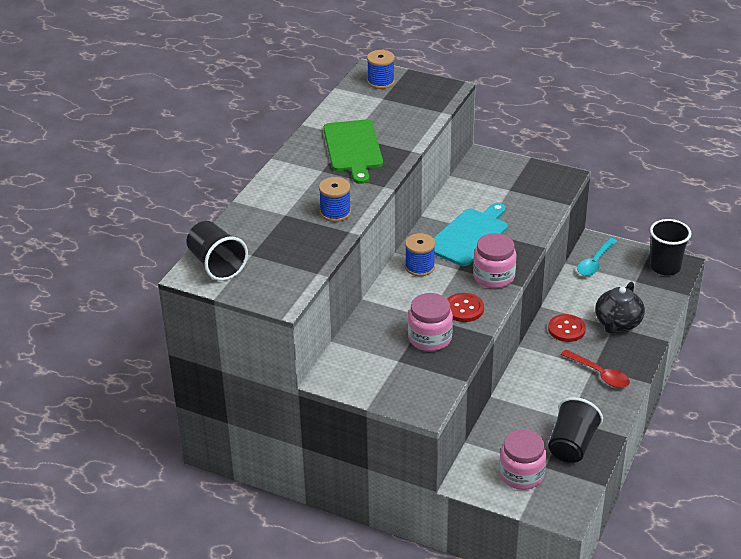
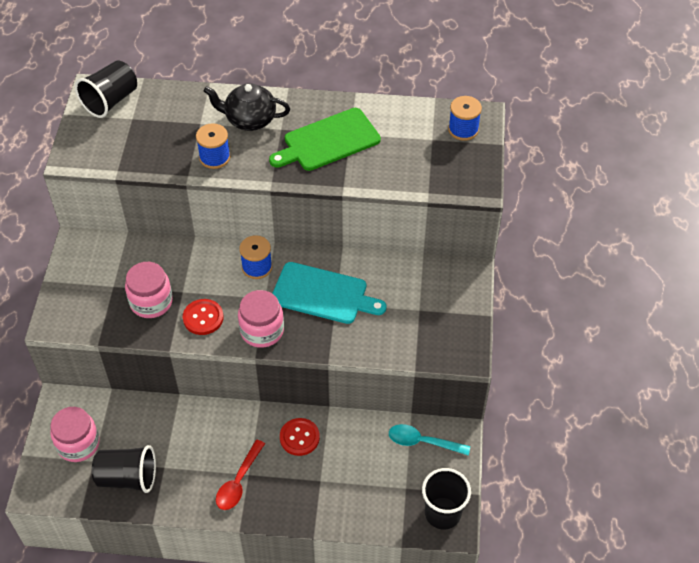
camera: 70 degrees right, 15 degrees up
black teapot [595,282,645,333] -> black teapot moved to [204,83,290,131]

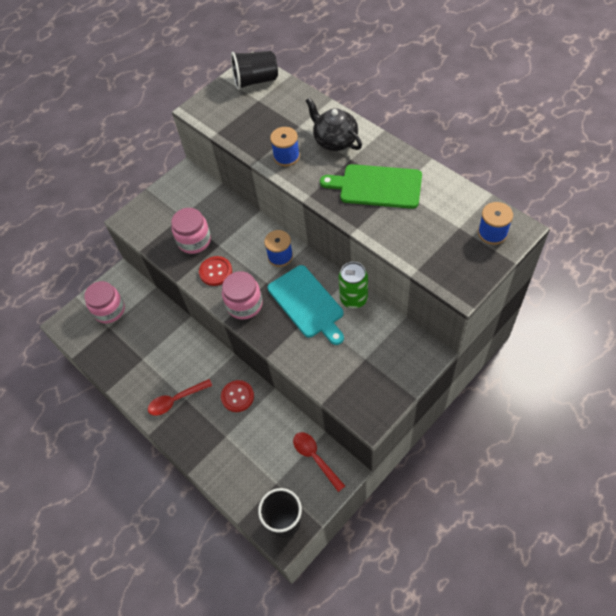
camera: 45 degrees right, 5 degrees up
black cup [92,445,156,493] -> none
turquoise spoon [389,424,470,456] -> red spoon [293,432,345,492]
none -> green can [339,262,368,309]

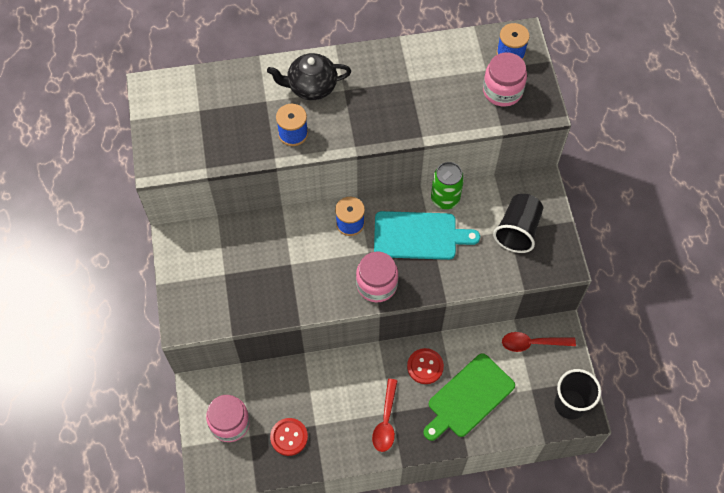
camera: 60 degrees left, 5 degrees up
pink jar [171,208,211,254] -> pink jar moved to [483,52,527,107]
red button [199,256,232,286] -> red button moved to [270,418,308,456]
black cup [231,51,278,90] -> black cup moved to [493,194,543,253]
green cutting board [320,164,422,209] -> green cutting board moved to [423,353,515,441]

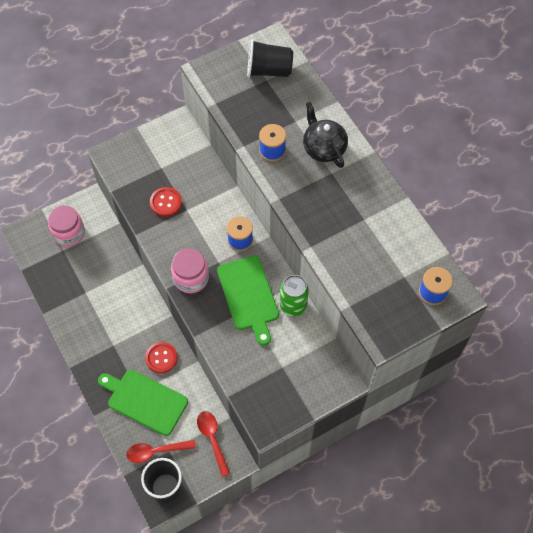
camera: 70 degrees right, 0 degrees up
red button [270,418,308,456] -> red button moved to [150,187,182,217]
red spoon [372,379,398,452] -> red spoon moved to [126,440,196,463]
turquoise cutting board [374,211,480,260] -> green cutting board [217,256,279,346]
pink jar [483,52,527,107] -> none
black cup [493,194,543,253] -> black cup moved to [247,39,293,77]

